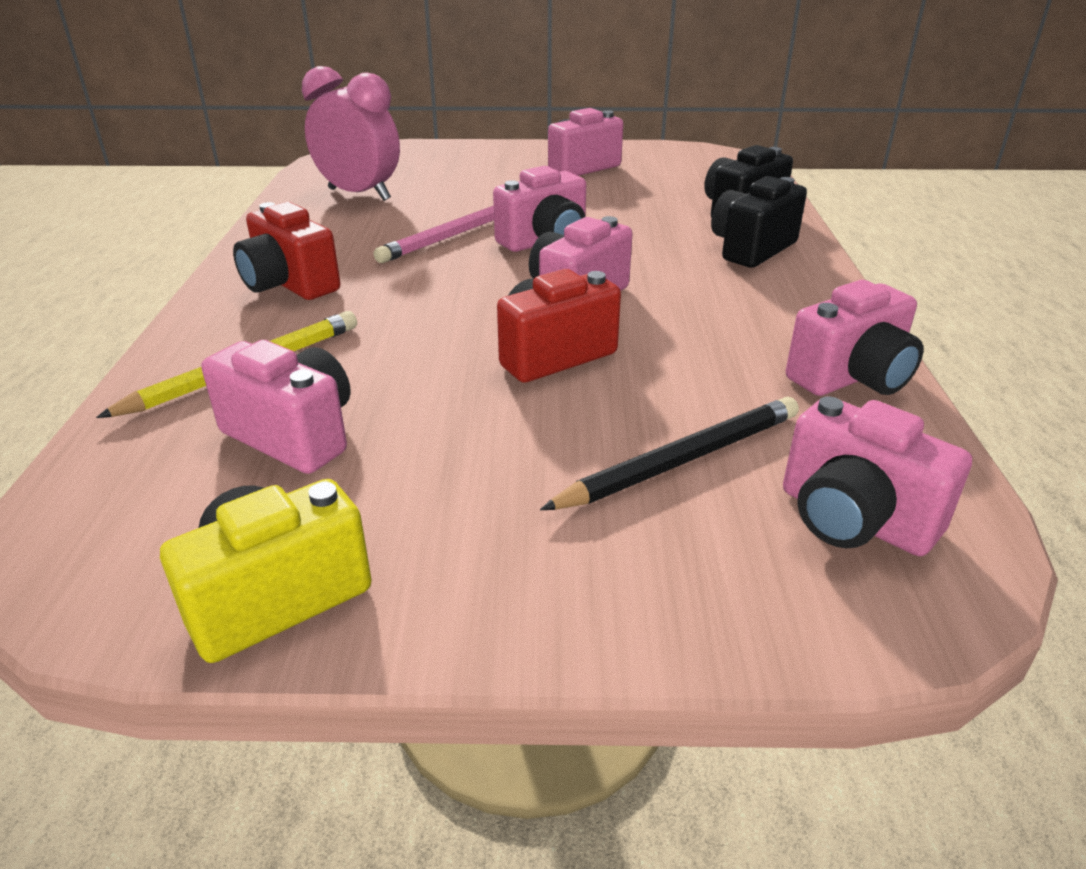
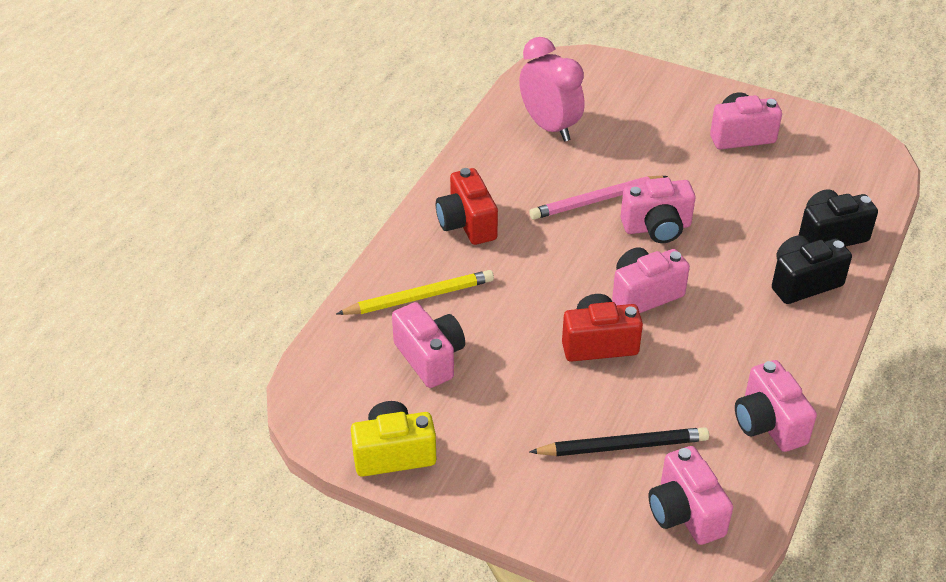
camera: 25 degrees right, 10 degrees up
pink camera [786,280,923,396] -> pink camera turned 75 degrees clockwise [735,360,817,452]

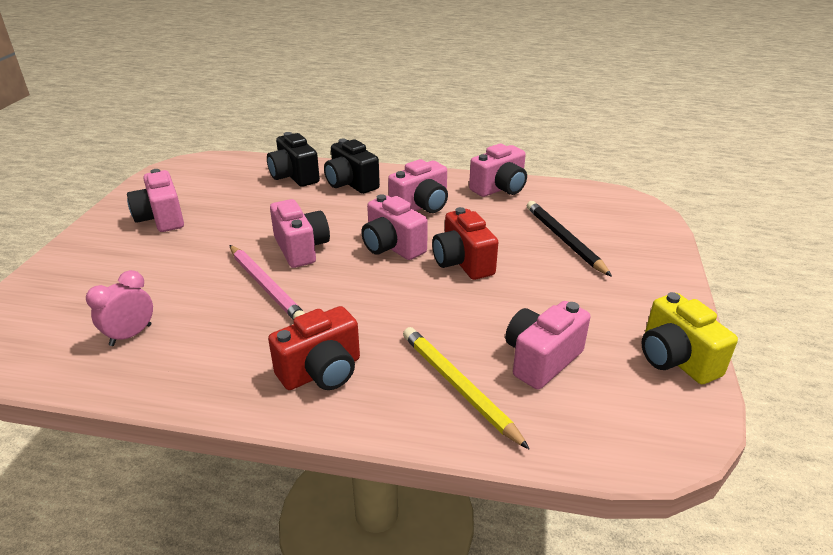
camera: 105 degrees left, 10 degrees down
pink clock [519,37,585,142] -> pink clock [86,270,153,346], size x0.60
pink camera [648,446,733,545] -> pink camera moved to [388,159,448,213]

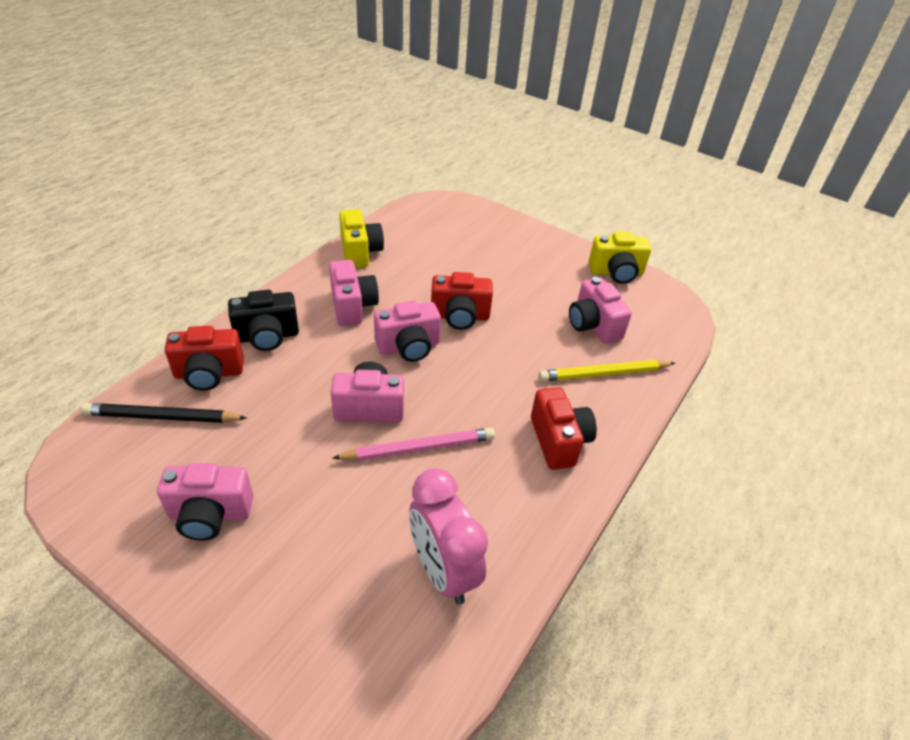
camera: 70 degrees left, 10 degrees up
pink clock [86,270,153,346] -> pink clock [409,468,488,605], size x1.67
black camera [267,132,320,187] -> red camera [165,326,244,391]
pink camera [469,144,527,197] -> yellow camera [339,209,384,268]
black pencil [527,201,612,277] -> black pencil moved to [81,403,247,423]

